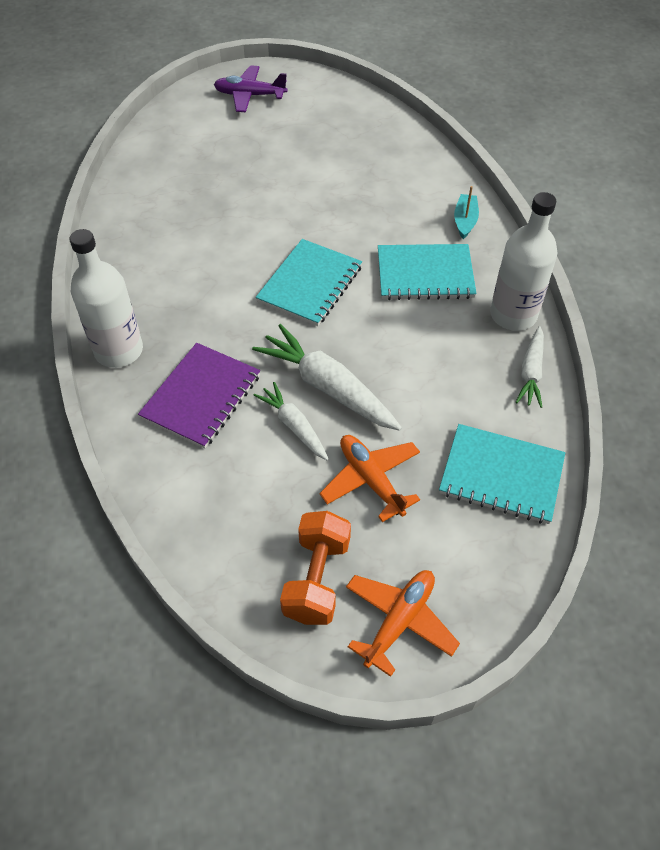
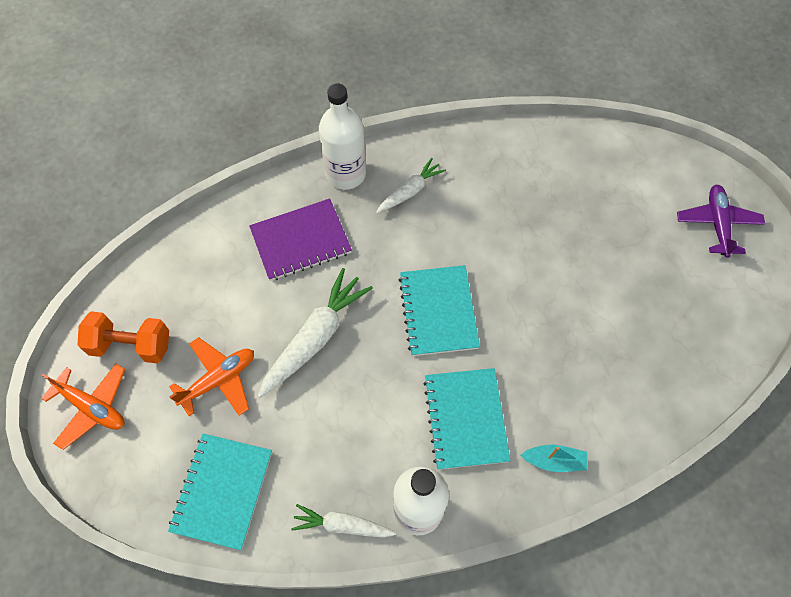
camera: 85 degrees right, 10 degrees up
purple notebook [138,343,260,449] -> purple notebook turned 45 degrees counterclockwise [249,198,352,281]
white carrot [253,382,328,460] -> white carrot moved to [376,158,446,213]
turquoise notebook [256,239,362,326] -> turquoise notebook turned 60 degrees clockwise [399,265,480,356]

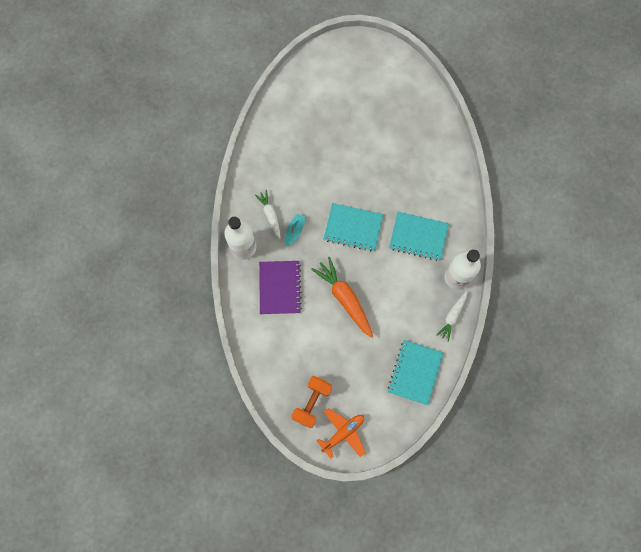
camera: 70 degrees left, 10 degrees up
turquoise notebook [168,433,272,550] -> turquoise notebook turned 75 degrees clockwise [388,340,443,405]
orange plane [169,337,254,416] -> none
white carrot [258,268,373,398] -> orange carrot [311,257,373,338]
turquoise boat [520,445,588,472] -> turquoise boat moved to [285,214,306,246]
purple plane [677,185,765,258] -> none

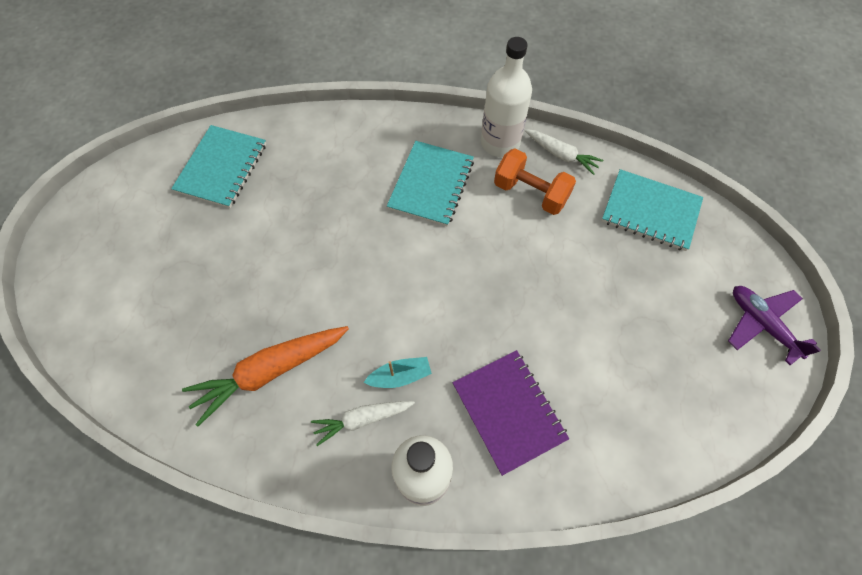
camera: 85 degrees left, 10 degrees down
purple notebook [259,261,302,314] -> purple notebook turned 60 degrees clockwise [452,350,569,476]
turquoise boat [285,214,306,246] -> turquoise boat turned 135 degrees clockwise [364,357,432,388]
orange dumbbell [292,376,332,428] -> orange dumbbell moved to [494,148,576,215]
orange carrot [311,257,373,338] -> orange carrot moved to [182,326,349,426]
orange plane [317,408,365,459] -> purple plane [728,286,821,365]
turquoise notebook [324,203,383,252] -> turquoise notebook moved to [171,125,266,208]

